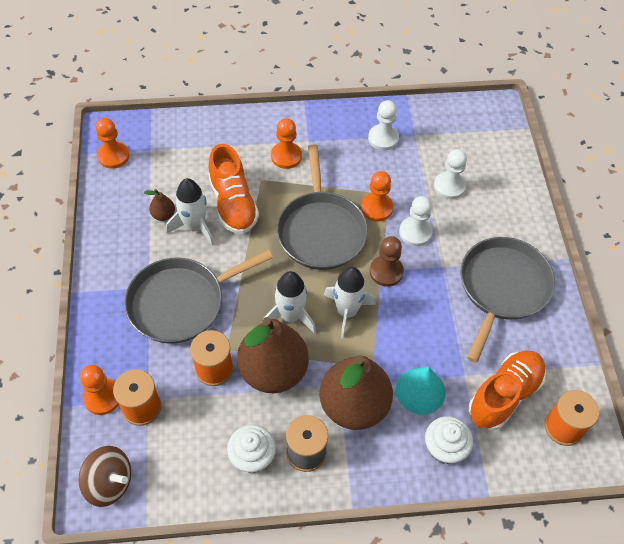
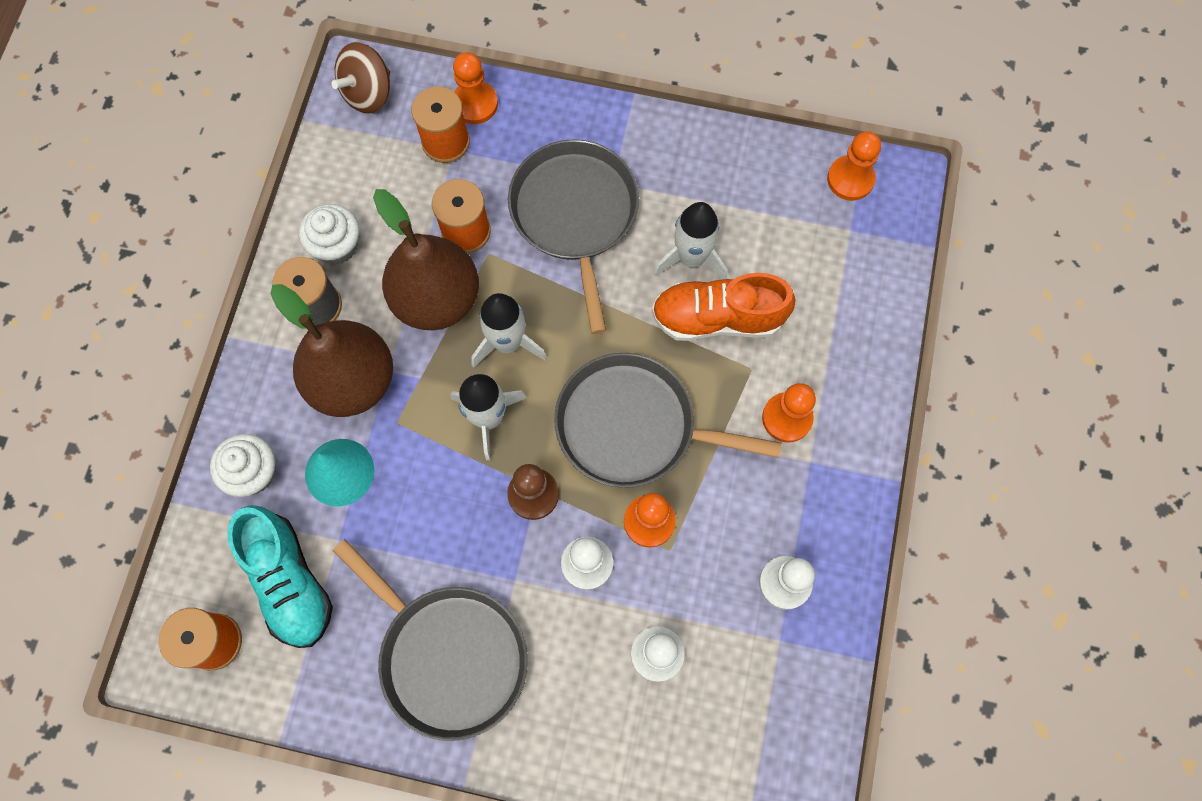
camera: 110 degrees right, 15 degrees up
brown pear [144,189,175,221] -> none
orange shoe [469,350,546,430] -> turquoise shoe [227,505,333,648]

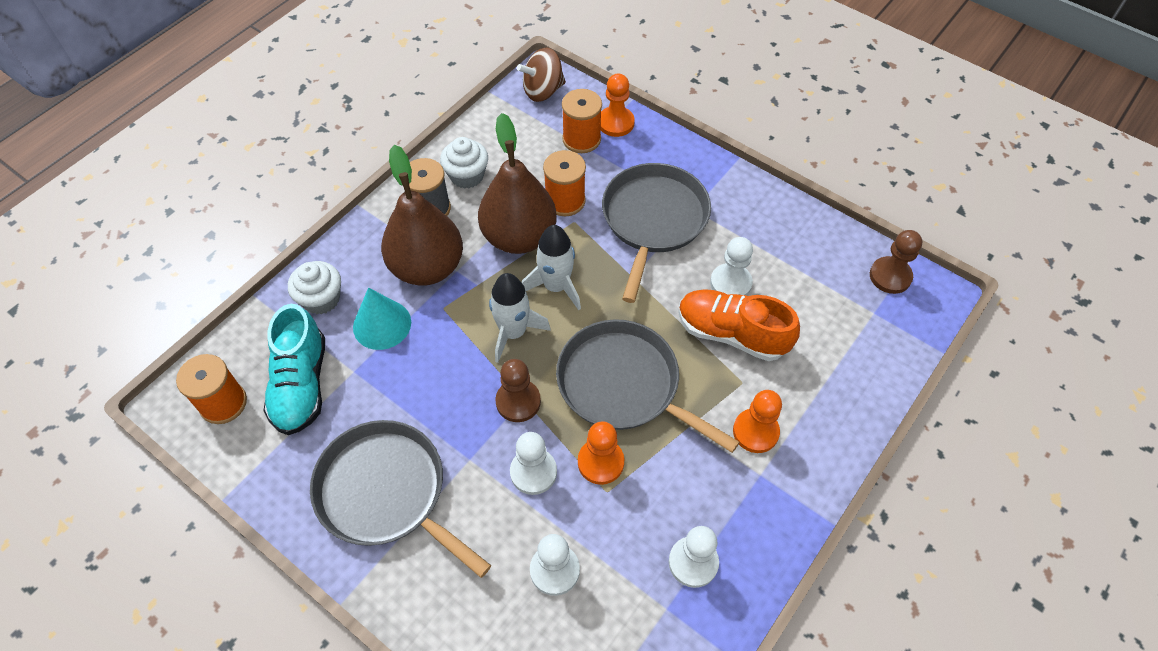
camera: 25 degrees right, 15 degrees down
grey pan [333,539,528,741] -> grey pan turned 150 degrees clockwise [310,420,491,578]
white rocket [654,202,727,279] -> white pawn [710,237,753,296]
orange pawn [827,131,881,201] -> brown pawn [870,230,922,294]

